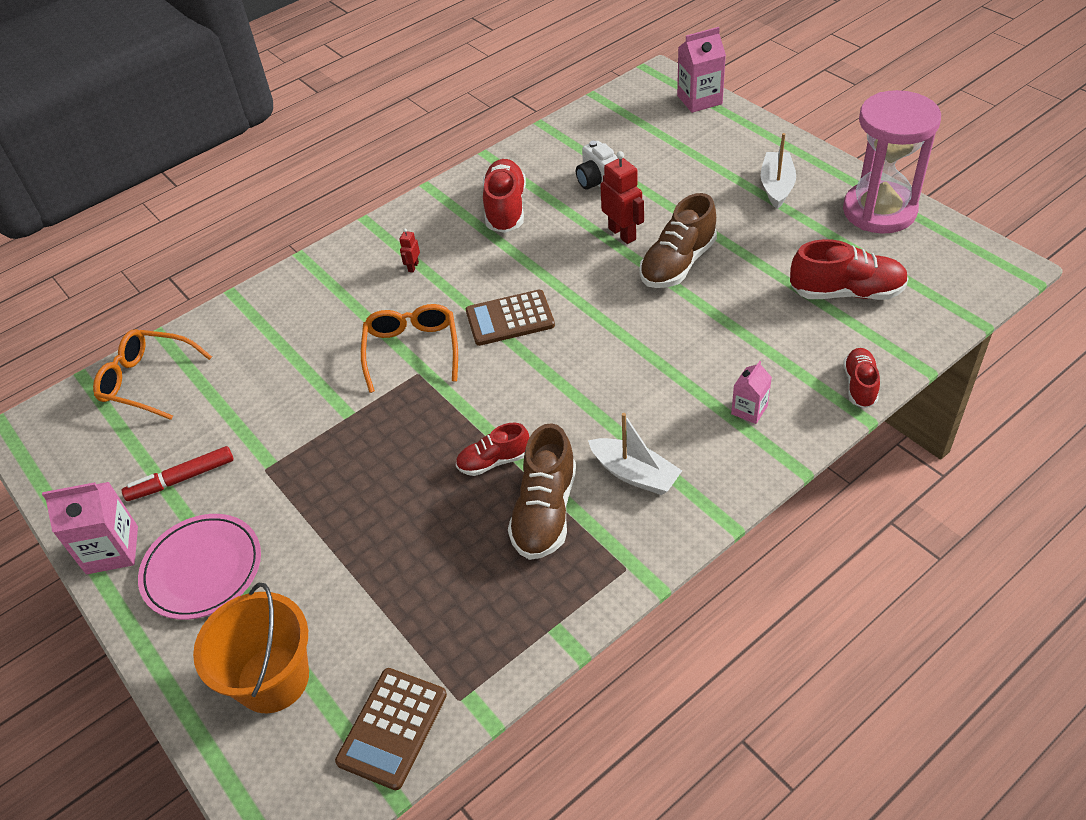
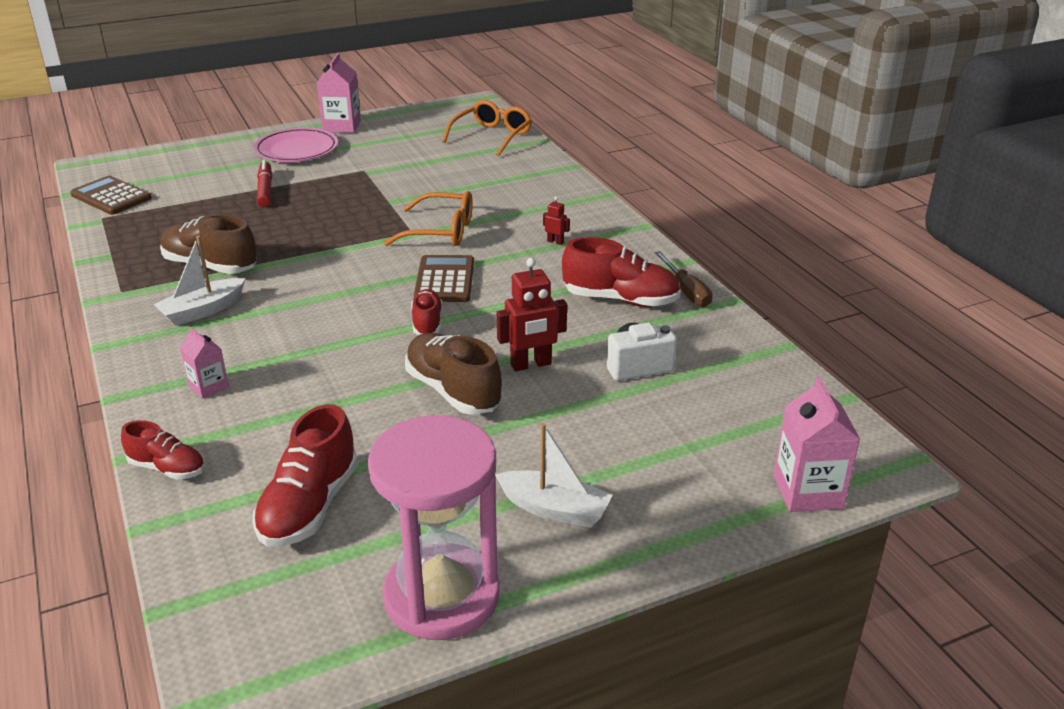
camera: 100 degrees right, 15 degrees down
red marker [122,446,234,501] -> red marker moved to [257,160,272,208]
orange bucket [193,583,309,713] -> none
red shoe [456,423,529,476] -> red shoe moved to [411,289,443,335]
none -> brown screwdriver [654,251,713,307]

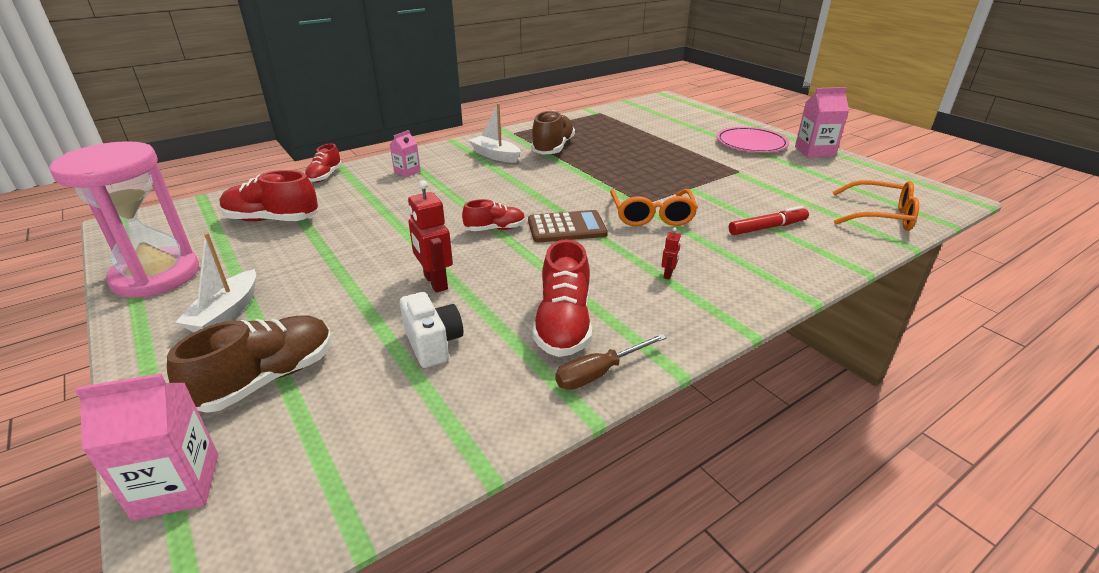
camera: 80 degrees right, 0 degrees up
brown calculator [70,176,152,215] -> none
red marker [257,160,272,208] -> red marker moved to [729,206,809,235]
brown shoe [405,333,502,415] -> brown shoe moved to [167,315,332,413]

